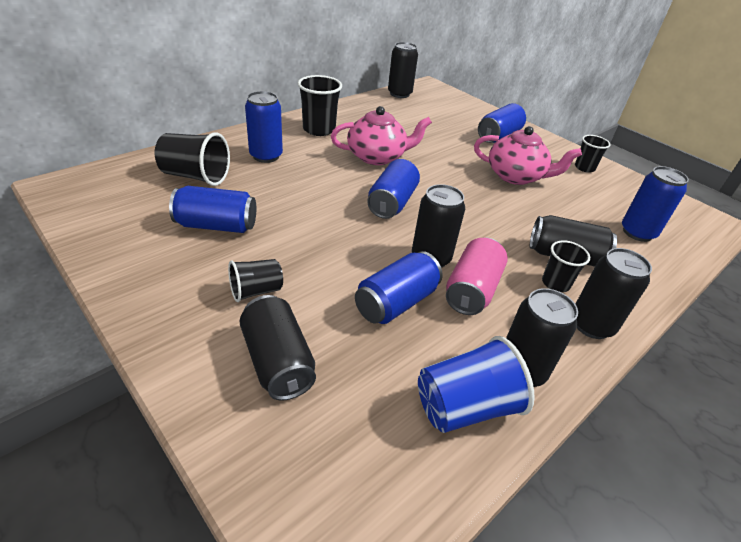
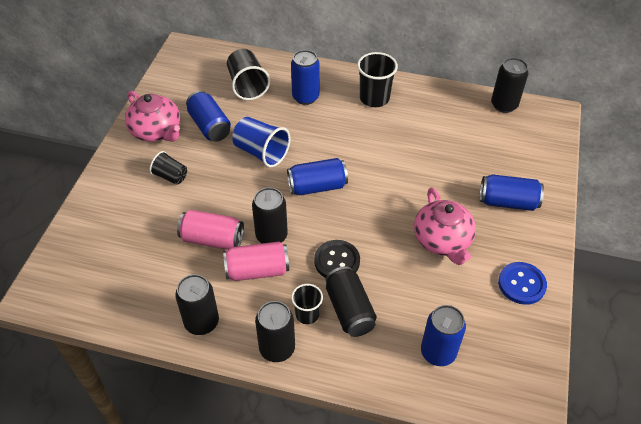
camera: 60 degrees right, 10 degrees up
black can [239,295,316,401] -> none
pink teapot [331,106,432,165] -> pink teapot moved to [125,91,180,142]
blue can [355,251,443,324] -> pink can [177,210,244,250]
blue cup [418,336,535,433] -> blue cup moved to [232,117,290,167]
black cup [575,135,610,173] -> blue button [498,262,547,305]
none -> black button [314,240,360,278]

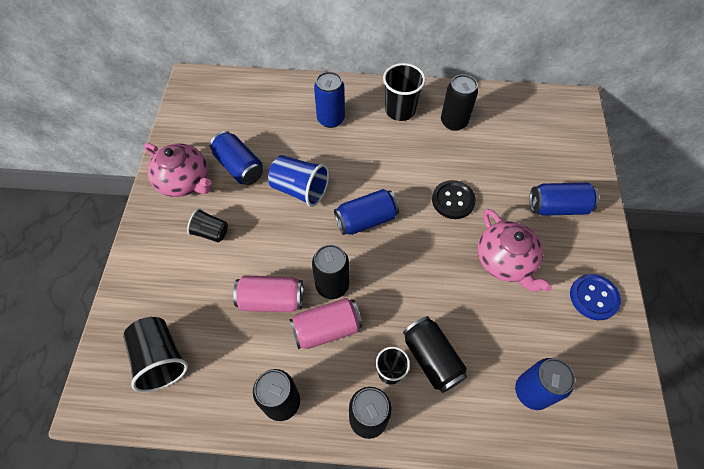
camera: 10 degrees left, 10 degrees up
black cup [227,49,270,100] -> black cup moved to [123,317,188,392]
black button [314,240,360,278] -> black button moved to [432,180,476,219]
black can [491,58,528,113] -> black can moved to [441,74,478,131]

